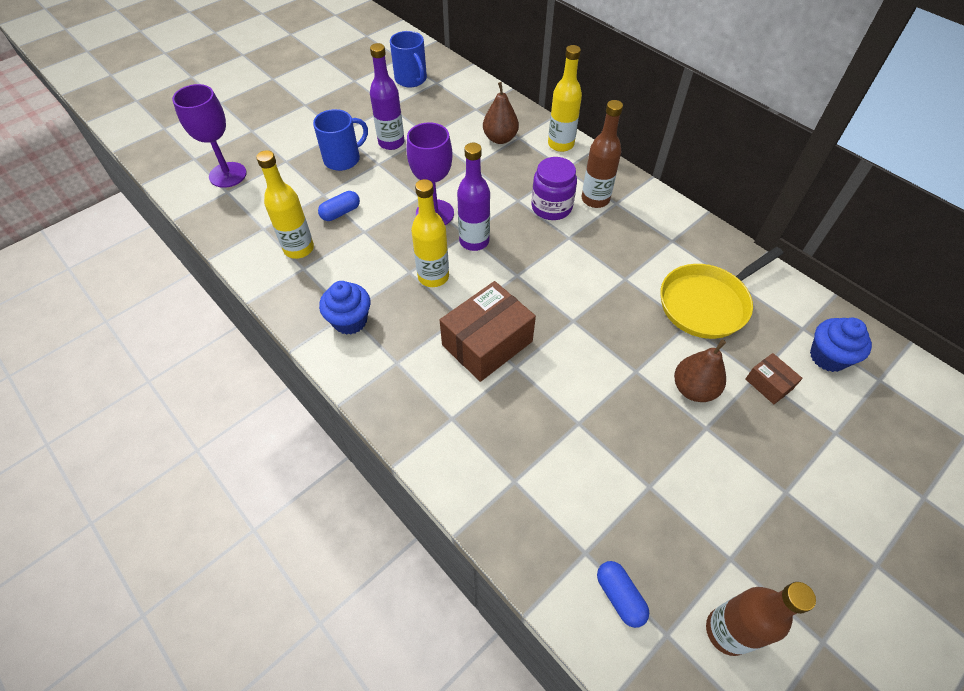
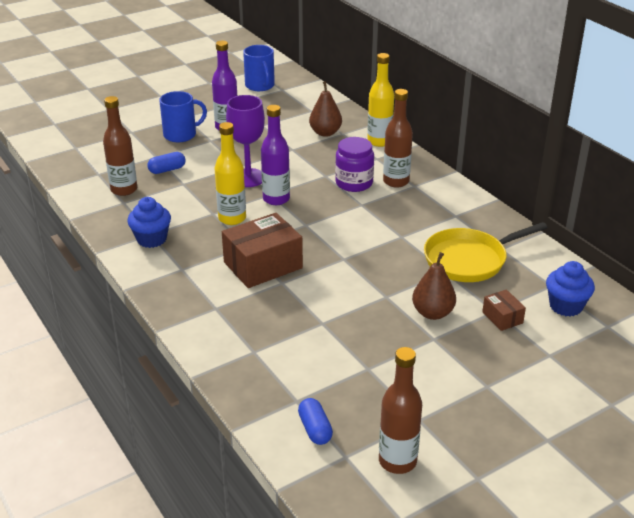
camera: 10 degrees right, 20 degrees down
purple goblet [172,84,247,188] -> none
yellow bottle [256,150,314,259] -> brown bottle [103,96,137,196]

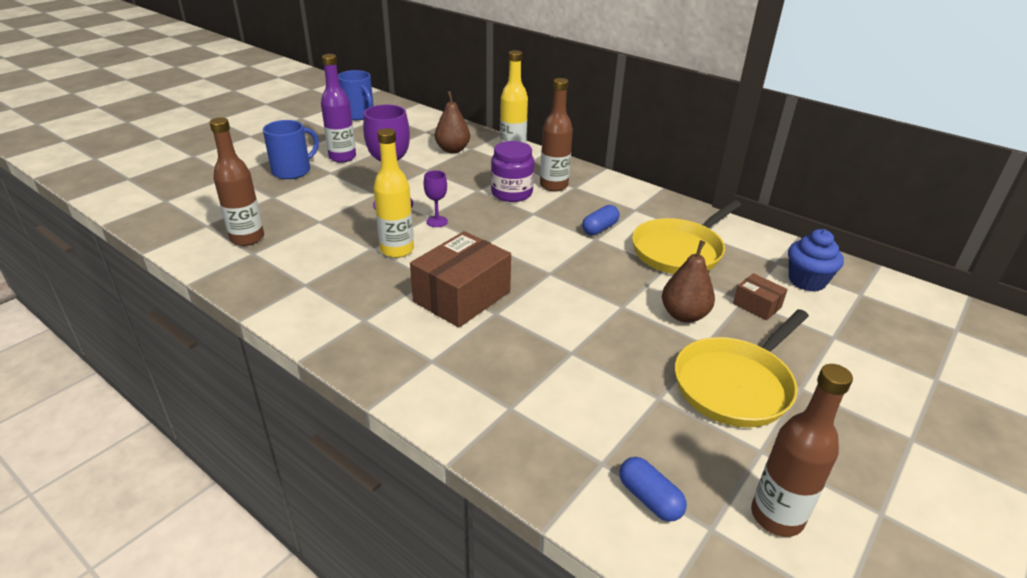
camera: 20 degrees left, 0 degrees up
blue cupcake [128,197,171,248] -> none
blue capsule [147,152,186,174] -> blue capsule moved to [582,205,620,235]
purple bottle [261,105,290,205] -> purple goblet [424,170,448,227]
none -> yellow pan [675,309,809,427]

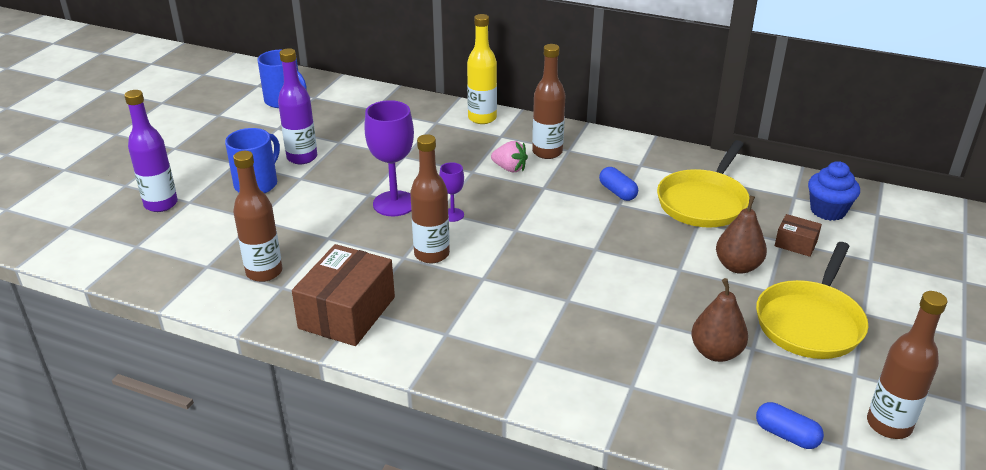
camera: 15 degrees left, 0 degrees up
yellow bottle [373,128,414,258] -> brown bottle [410,134,450,263]
brown box [410,231,511,328] -> brown box moved to [292,244,395,346]
brown pear [435,91,470,153] -> brown pear moved to [691,278,748,362]
purple jar [491,141,534,202] -> pink strawberry [491,141,528,172]
blue capsule [582,205,620,235] -> blue capsule turned 60 degrees counterclockwise [599,167,638,201]
none -> purple bottle [124,90,178,212]

